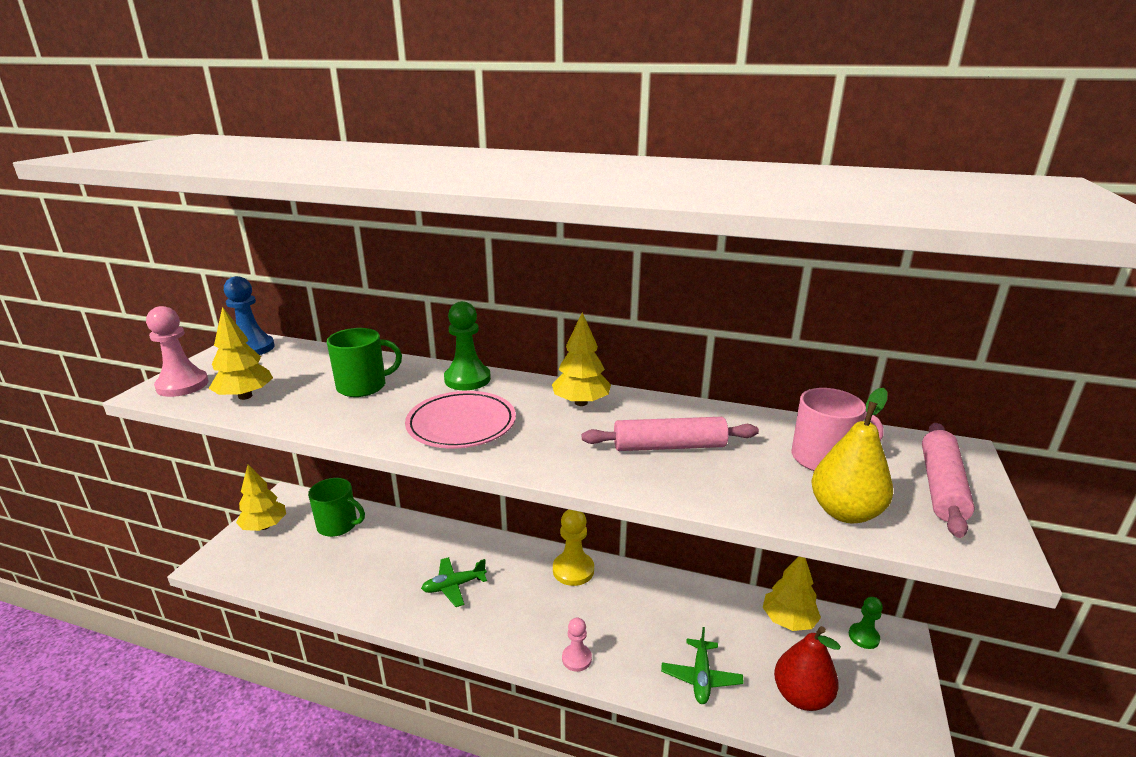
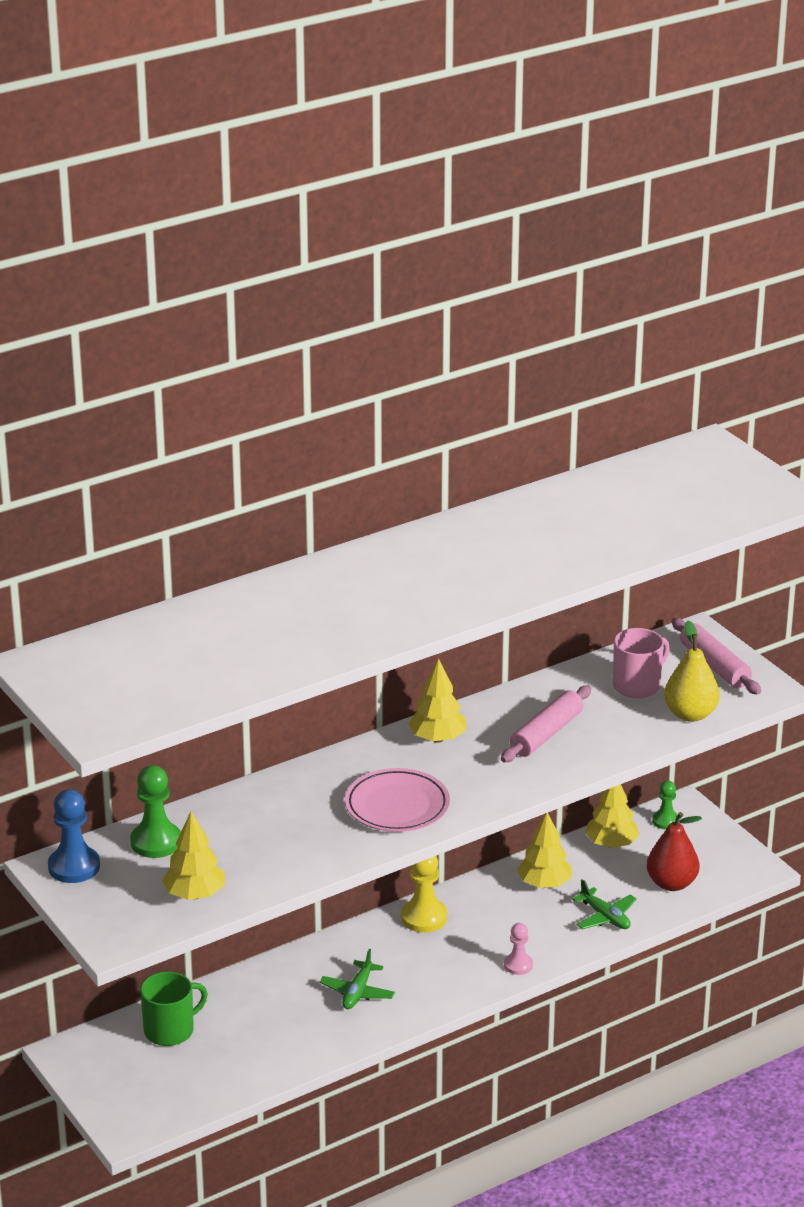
camera: 50 degrees left, 5 degrees up
pink pawn [146,306,209,397] -> none
yellow tree [236,464,286,531] -> yellow tree moved to [517,813,572,888]
green mug [327,328,402,397] -> none
green pawn [444,301,491,390] -> green pawn moved to [130,765,181,858]

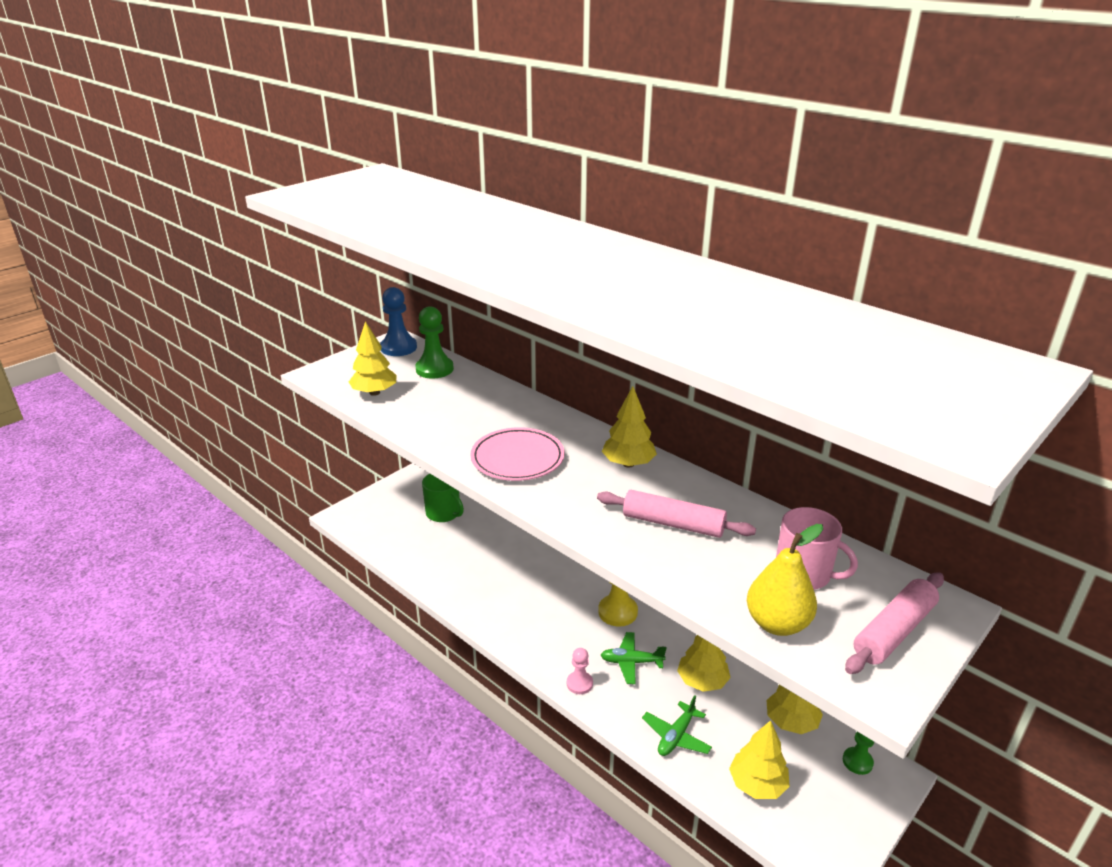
camera: 75 degrees right, 0 degrees up
green plane [320,949,395,1009] -> green plane moved to [601,632,667,684]
red pear [647,812,702,891] -> yellow tree [729,720,790,799]

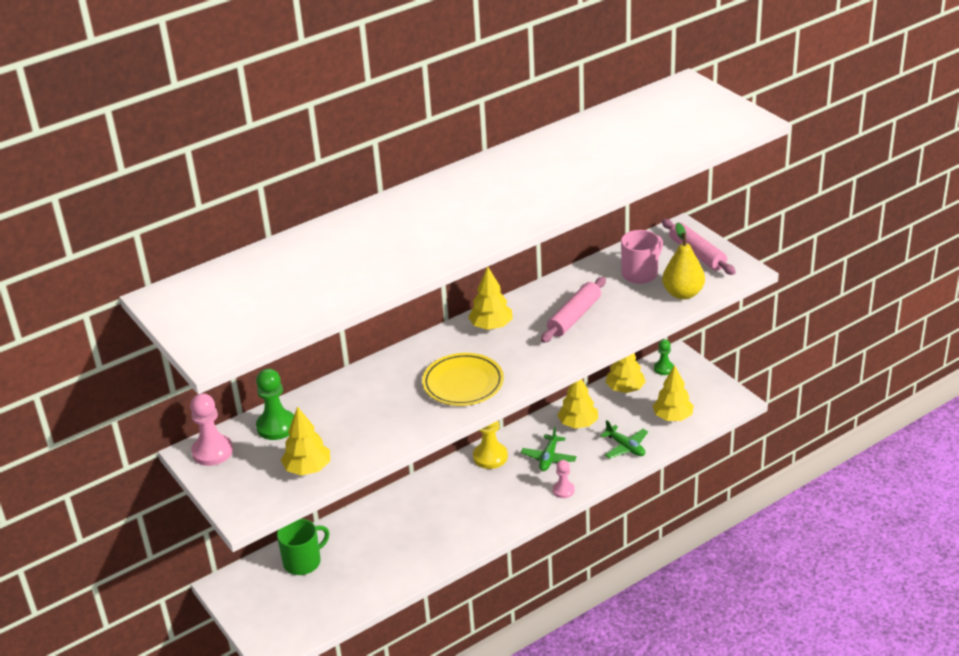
camera: 75 degrees left, 5 degrees up
blue pawn [380,287,417,356] -> pink pawn [190,393,233,466]
pink plate [470,427,565,481] -> yellow plate [422,353,504,406]

